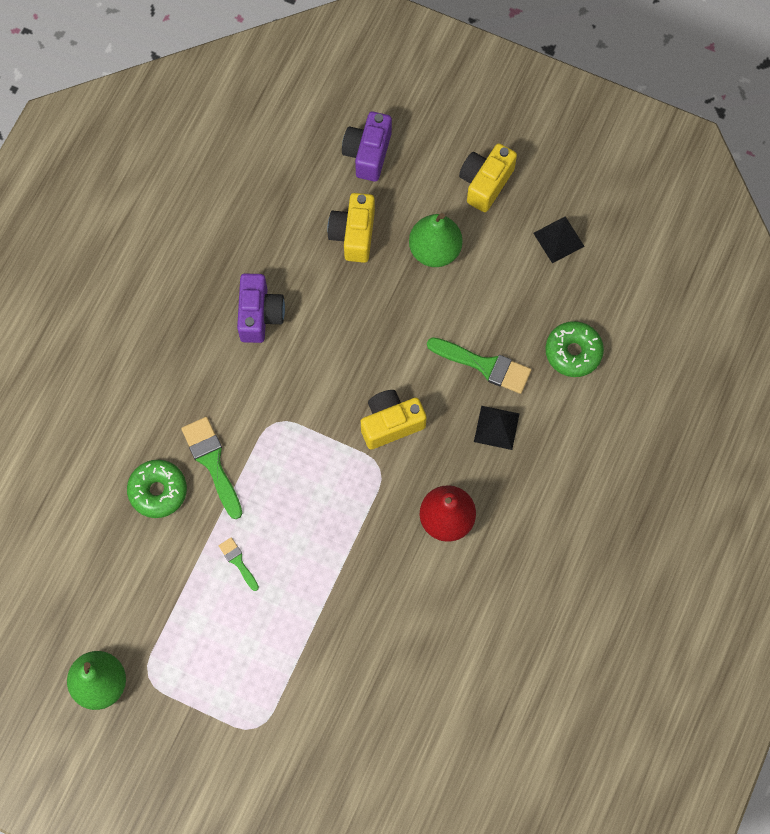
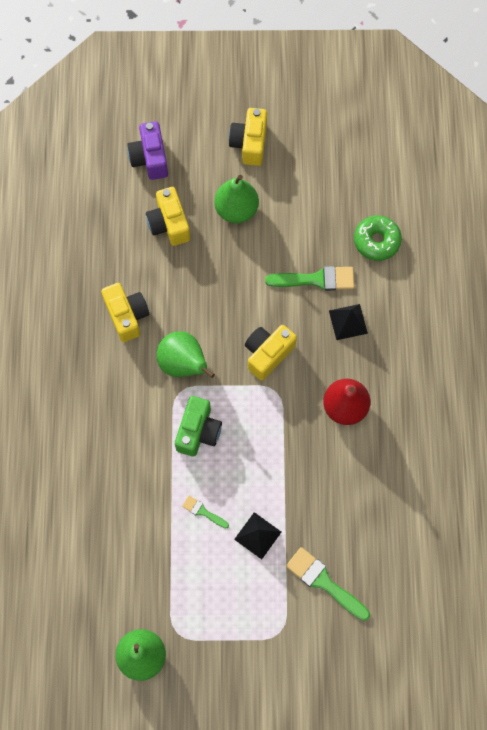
camera: 25 degrees left, 0 degrees up
green donut [127,460,187,518] -> none
green brush [181,417,243,519] -> green brush moved to [286,547,370,621]
purple camera [237,274,285,343] -> yellow camera [101,283,149,342]
black pyramid [533,216,585,263] -> black pyramid moved to [234,512,281,559]
none -> green pear [156,331,215,378]
none -> green camera [175,396,222,456]

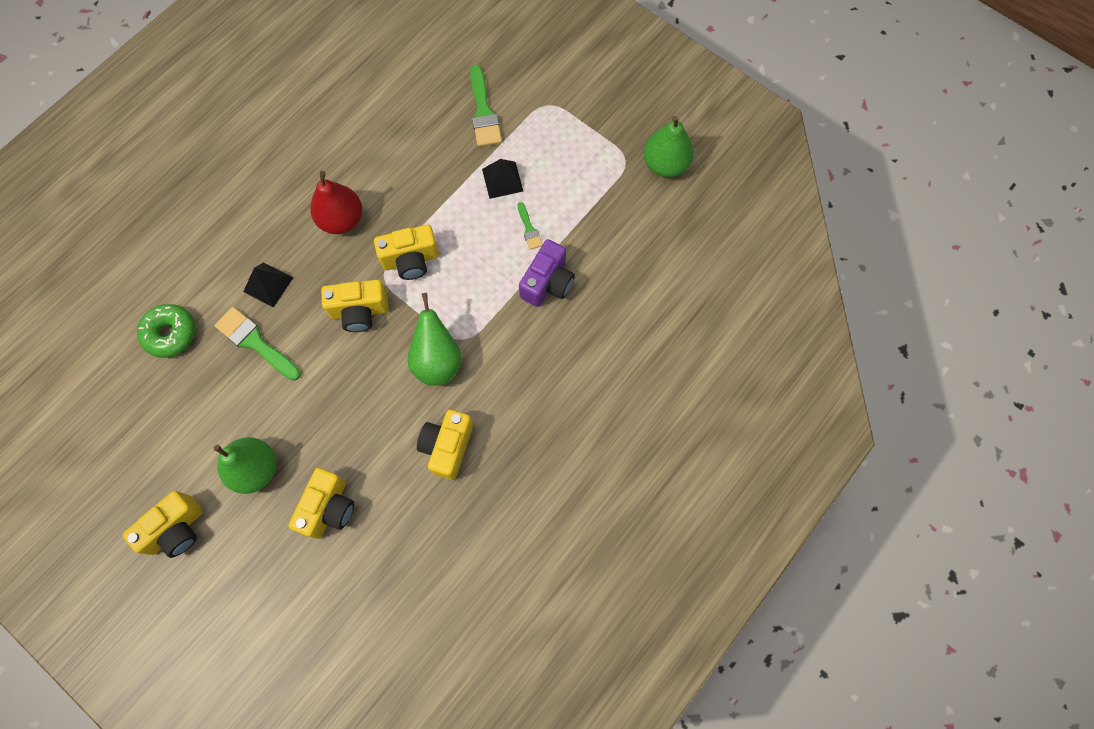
camera: 140 degrees left, 0 degrees up
purple camera [127,121,168,180] -> purple camera moved to [519,239,575,307]
green camera [175,396,222,456] -> none
none -> yellow camera [374,225,439,280]

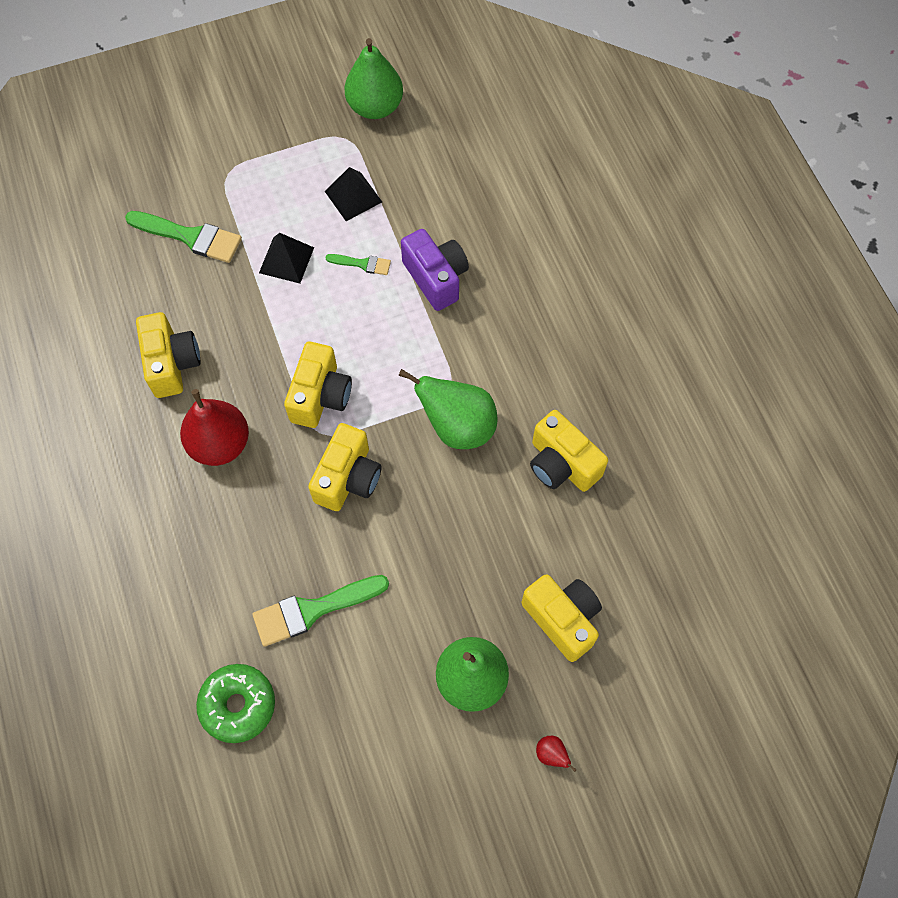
camera: 60 degrees left, 5 degrees down
yellow camera [122,491,203,558] -> yellow camera moved to [136,312,201,398]
black pyramid [243,263,293,307] -> black pyramid moved to [325,167,382,221]
none -> red pear [536,736,577,772]

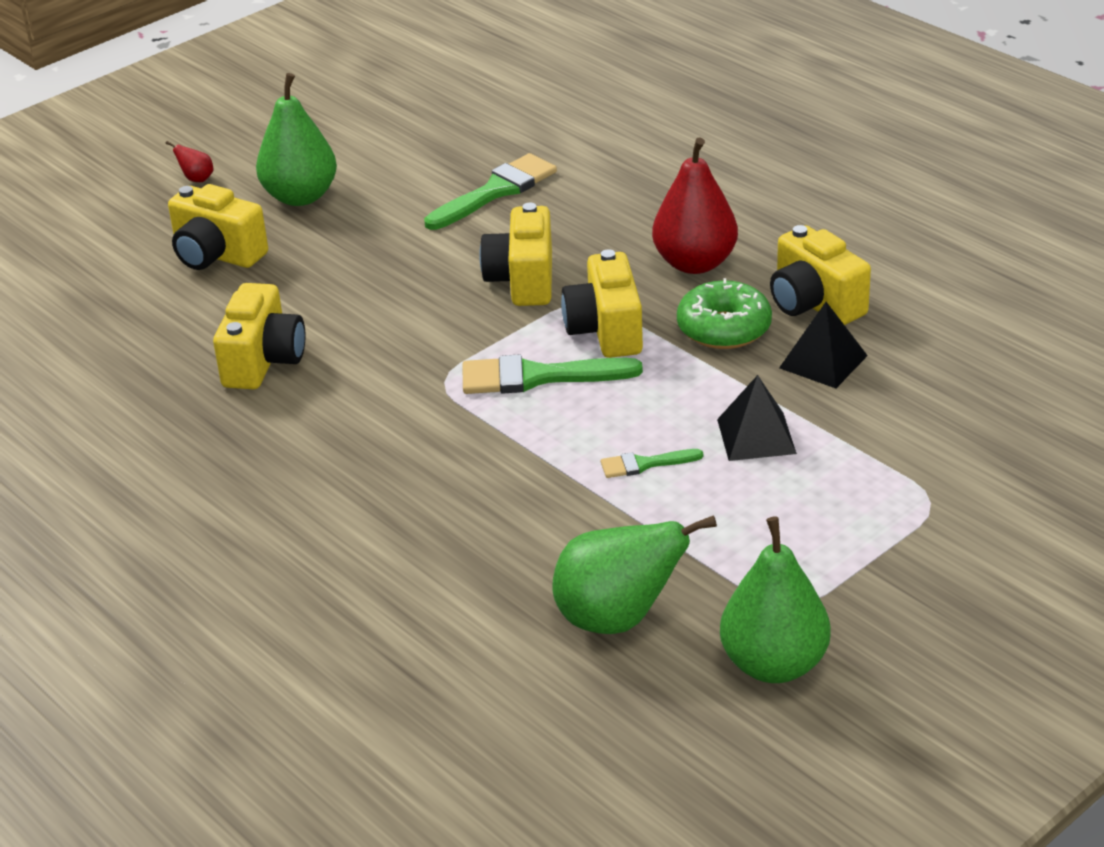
camera: 160 degrees right, 30 degrees down
green brush [125,211,242,263] -> green brush moved to [462,354,643,394]
green donut [196,664,275,743] -> green donut moved to [677,278,772,349]
black pyramid [325,167,382,221] -> black pyramid moved to [779,302,868,388]
green pear [398,369,498,449] -> green pear moved to [553,515,717,634]
purple camera [401,229,469,311] -> none
yellow camera [530,410,608,492] -> yellow camera turned 75 degrees clockwise [213,283,306,389]

